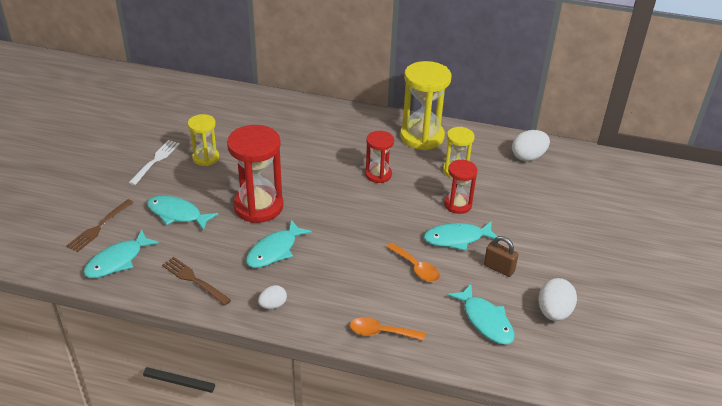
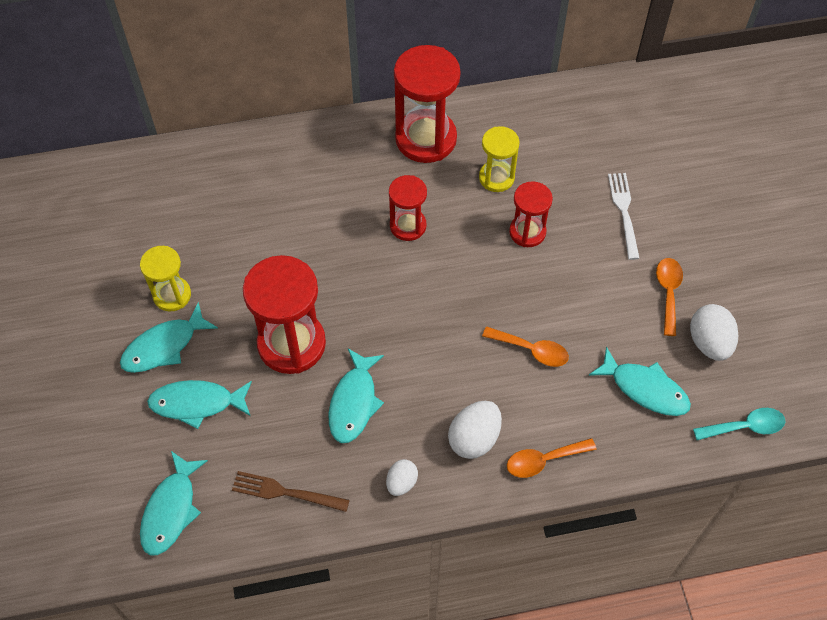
camera: 25 degrees left, 20 degrees up
brown fork [66,199,134,252] -> none
white fork [129,140,180,185] -> white fork moved to [608,173,639,260]
yellow hourglass [400,61,451,150] -> red hourglass [394,45,461,163]
turquoise fish [424,221,497,251] -> turquoise fish moved to [120,302,218,373]
brown padlock [484,236,519,277] -> none
white egg [512,130,550,161] -> white egg moved to [448,401,502,459]
none -> orange spoon [656,258,683,336]
none -> turquoise spoon [693,408,785,440]

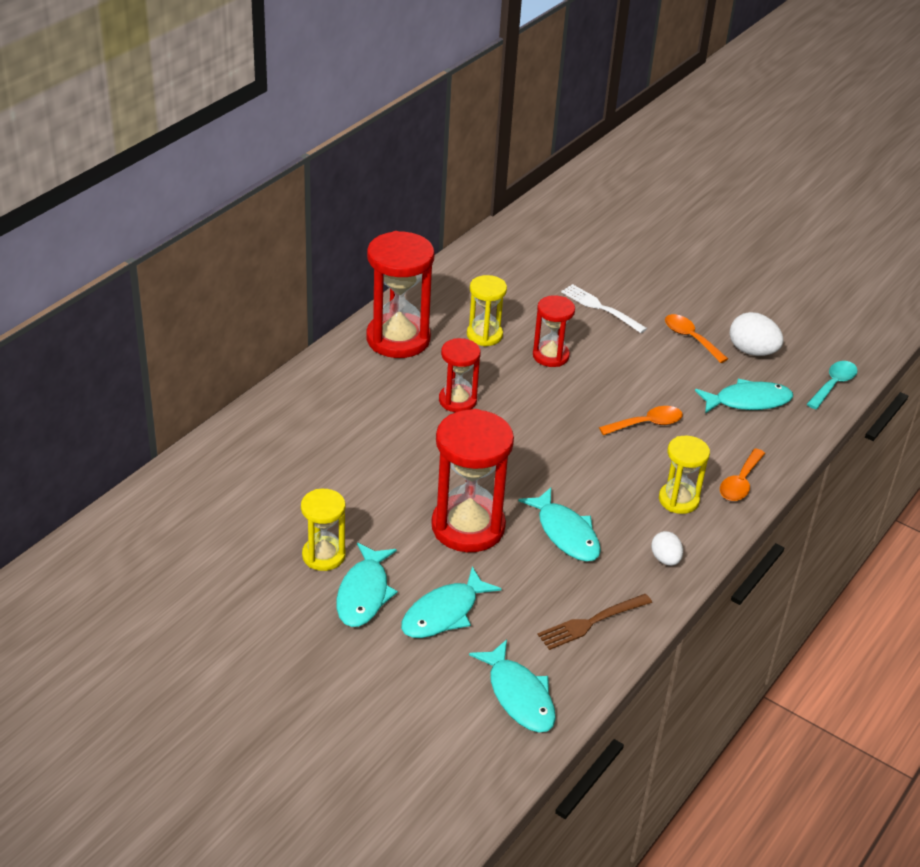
camera: 45 degrees left, 20 degrees down
white egg [448,401,502,459] -> yellow hourglass [659,436,710,514]

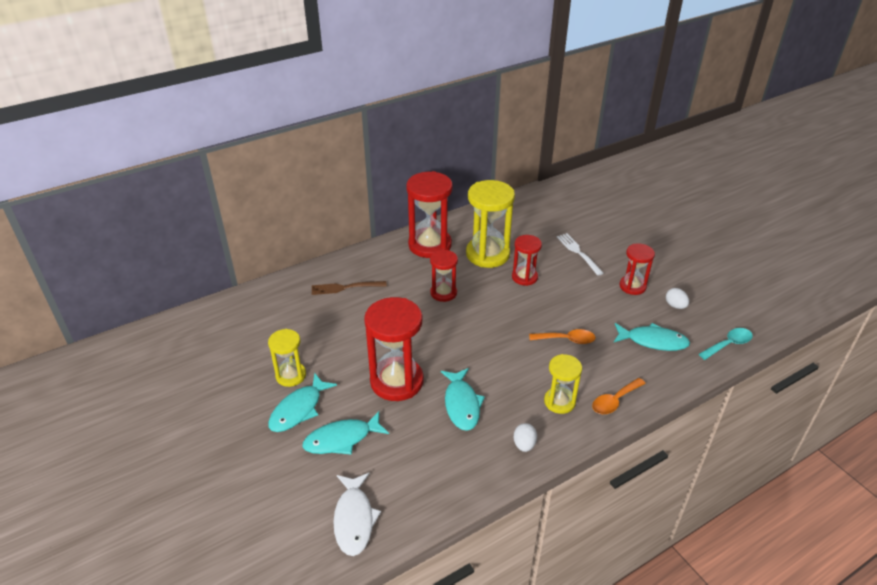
camera: 25 degrees right, 0 degrees up
yellow hourglass [467,275,507,346] -> yellow hourglass [466,180,515,268], size x1.75
turquoise fish [469,639,556,732] -> white fish [333,473,381,556]
brown fork [538,594,652,650] -> brown fork moved to [312,281,387,295]
orange spoon [665,314,728,363] -> red hourglass [620,243,655,295]
white egg [730,312,783,356] -> white egg [666,288,689,309], size x0.61

